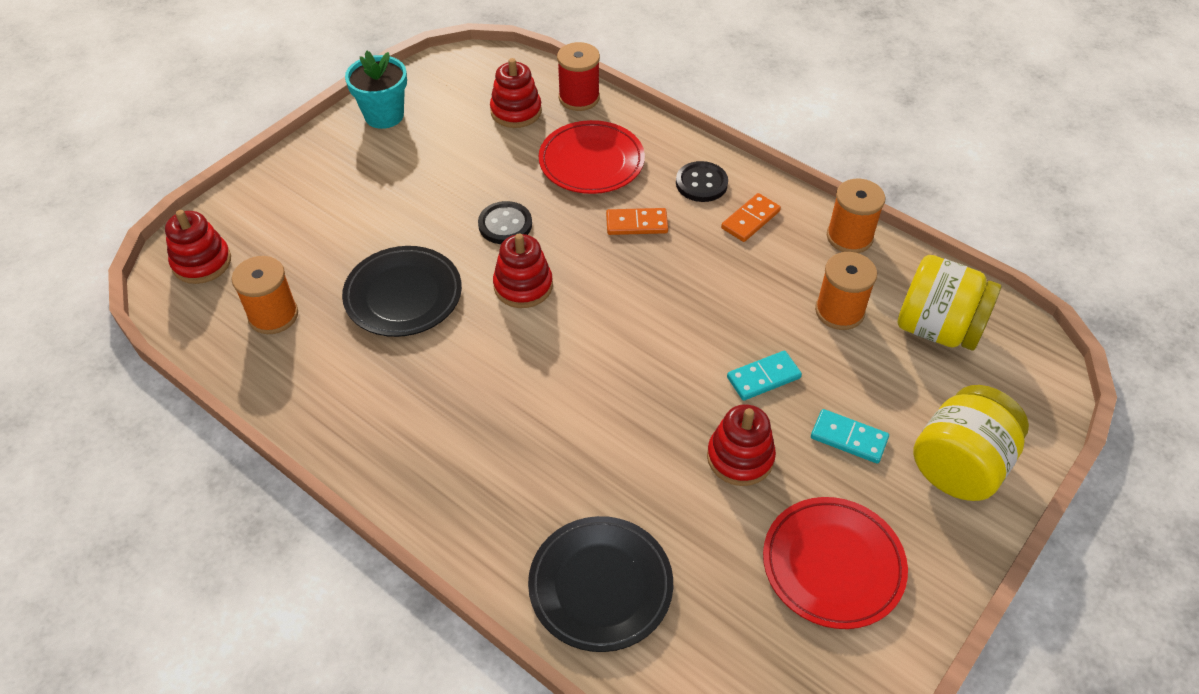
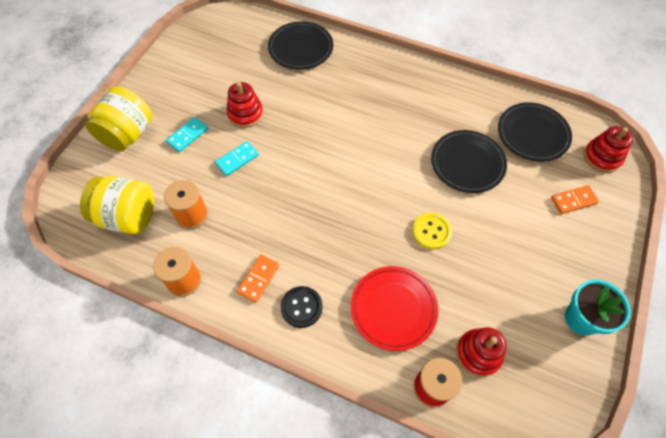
camera: 165 degrees right, 10 degrees up
orange spool [232,256,298,334] -> black plate [498,102,572,162]
black button [478,201,532,244] -> yellow button [412,213,452,249]
red stacking toy [493,234,553,308] -> none
orange domino [606,208,668,235] -> orange domino moved to [551,185,599,214]
red plate [763,497,908,629] -> none
turquoise domino [811,409,889,464] -> turquoise domino turned 60 degrees counterclockwise [166,117,208,152]

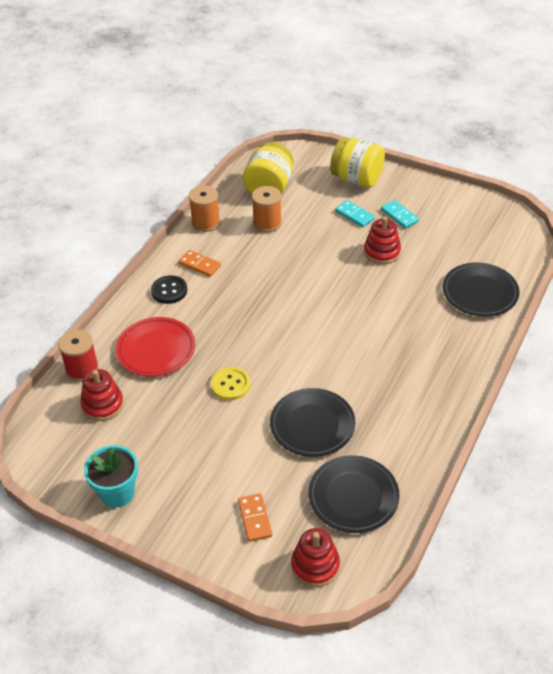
camera: 95 degrees right, 15 degrees down
turquoise domino [215,141,259,176] -> turquoise domino moved to [381,200,419,229]

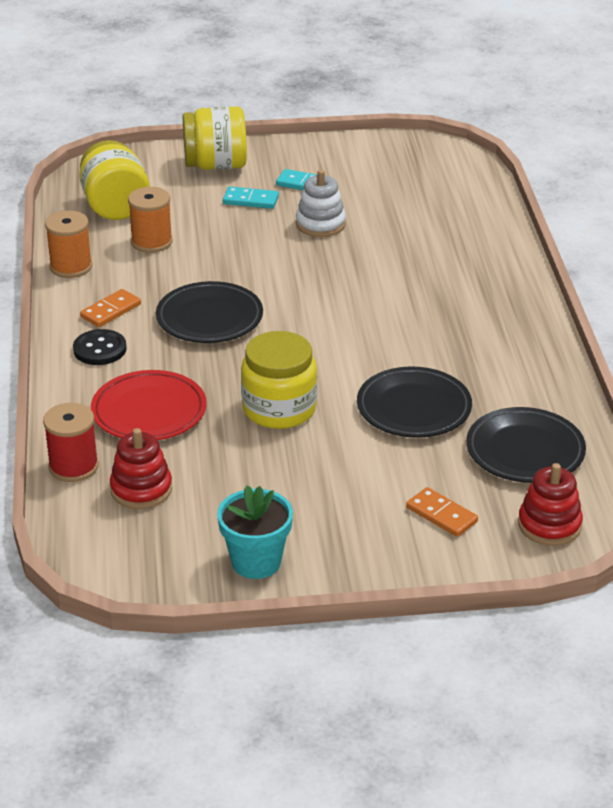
camera: 35 degrees left, 10 degrees down
orange domino [178,250,221,277] -> orange domino turned 45 degrees counterclockwise [80,289,141,327]
yellow button [211,367,250,400] -> yellow jar [241,331,317,429]
red stacking toy [364,217,401,264] -> white stacking toy [296,170,346,237]
black plate [443,263,519,316] -> black plate moved to [156,281,263,343]

